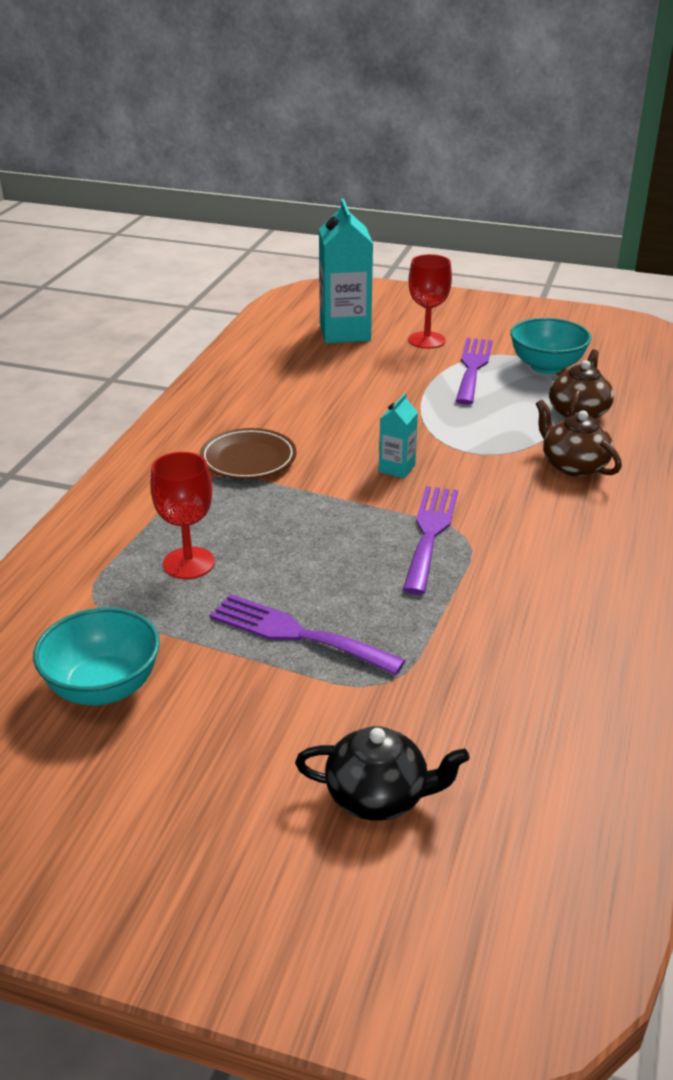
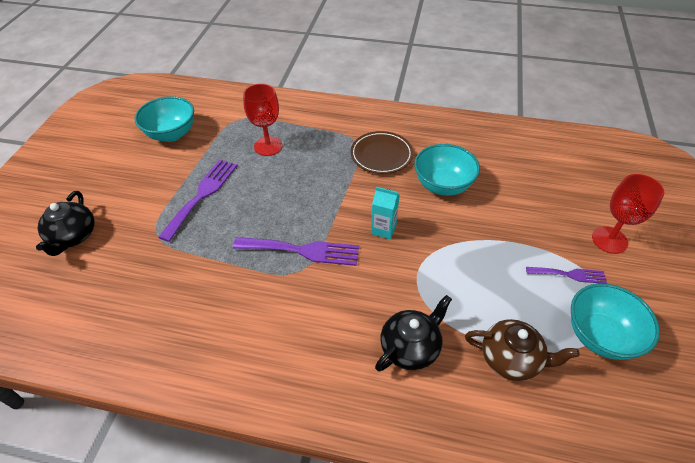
camera: 85 degrees right, 15 degrees up
turquoise carton [319,199,373,343] -> none
purple fork [456,338,493,405] -> purple fork [526,267,607,284], size x0.59
brown teapot [536,400,622,477] -> black teapot [375,295,452,372]
none -> turquoise bowl [414,144,480,196]

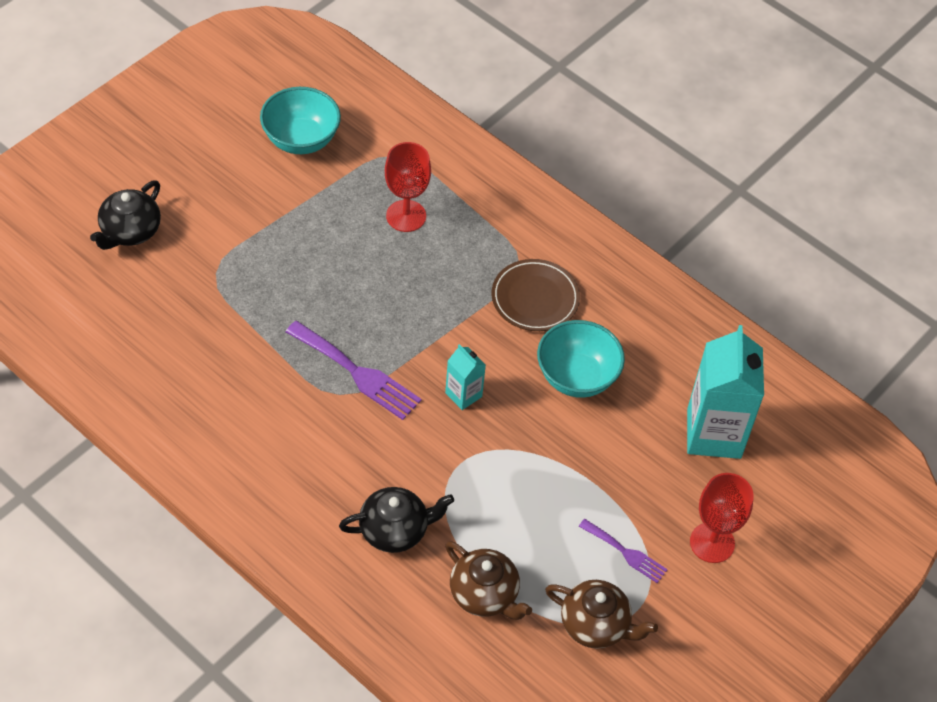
camera: 25 degrees right, 5 degrees up
purple fork [158,159,238,242] -> none
turquoise bowl [571,283,660,360] -> brown teapot [545,580,658,649]
none -> turquoise carton [687,325,764,459]

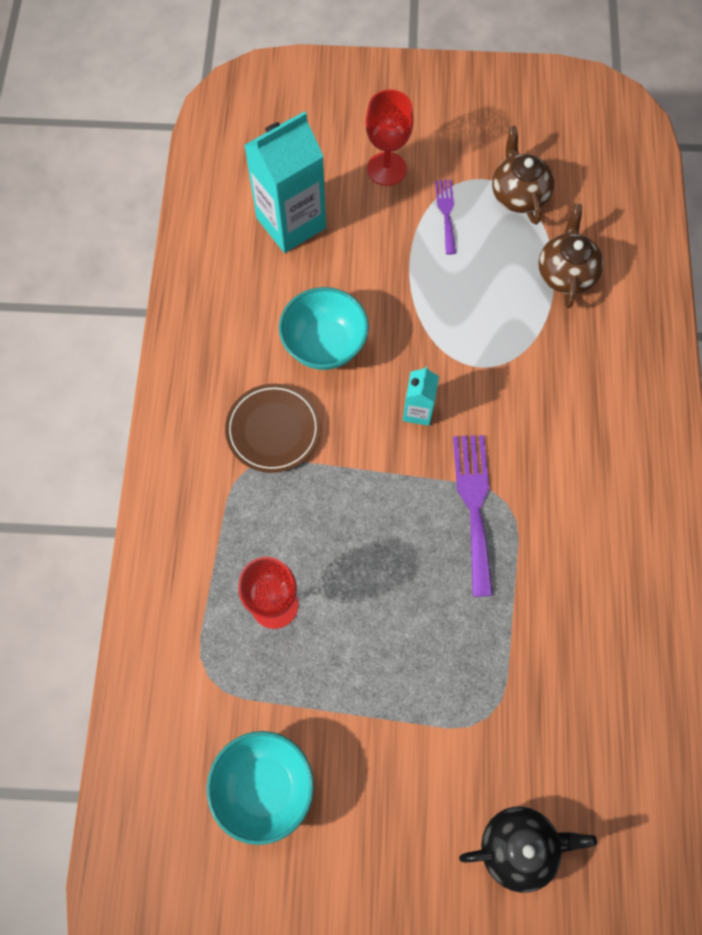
camera: 125 degrees left, 15 degrees up
black teapot [339,487,454,553] -> none

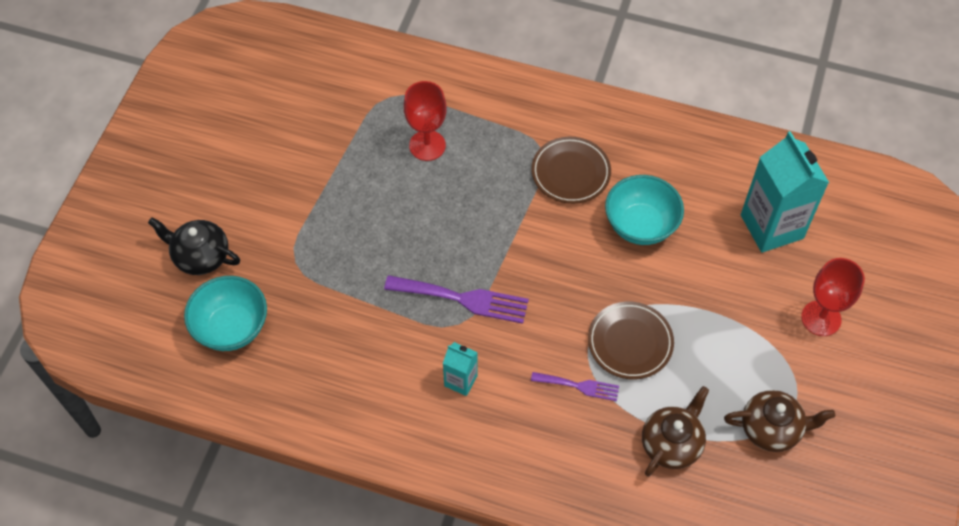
camera: 105 degrees right, 10 degrees down
turquoise bowl [207,731,314,845] -> turquoise bowl moved to [184,276,267,351]
turquoise carton [403,366,439,426] -> turquoise carton moved to [443,342,478,396]
purple fork [435,180,456,255] -> purple fork moved to [531,372,619,401]
black teapot [459,806,597,893] -> black teapot turned 105 degrees clockwise [148,217,240,275]
brown teapot [539,204,604,308] -> brown teapot turned 75 degrees counterclockwise [642,386,709,477]
none -> brown plate [588,301,674,380]

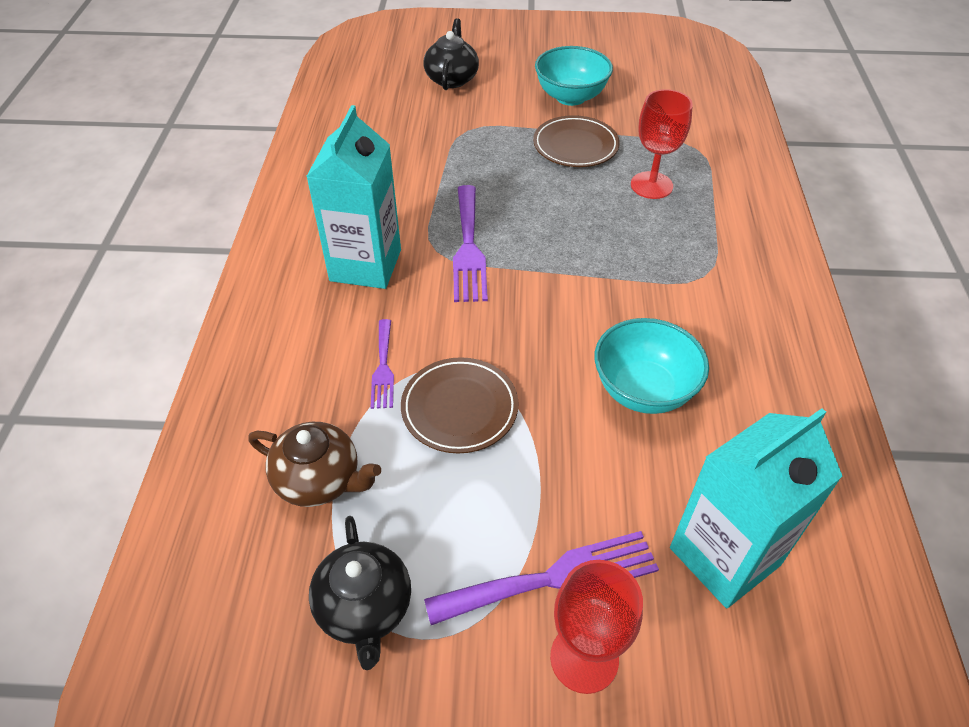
camera: 75 degrees right, 10 degrees down
turquoise bowl [184,276,267,351] -> turquoise bowl moved to [535,46,613,106]
turquoise carton [443,342,478,396] -> turquoise carton [306,105,401,289], size x2.02
brown plate [531,137,611,204] -> brown plate moved to [533,115,620,167]
brown teapot [724,390,835,452] -> black teapot [309,516,411,670]
none -> purple fork [424,531,659,625]

